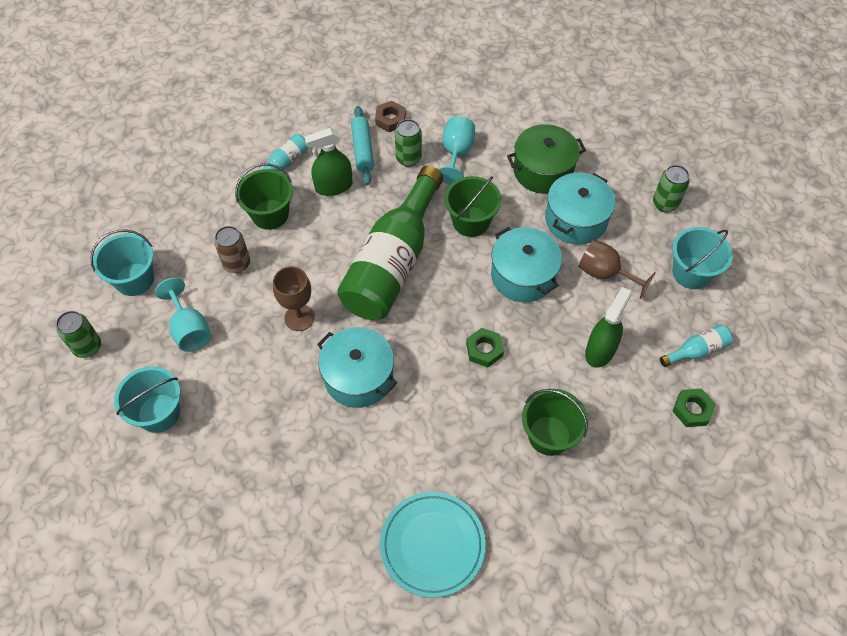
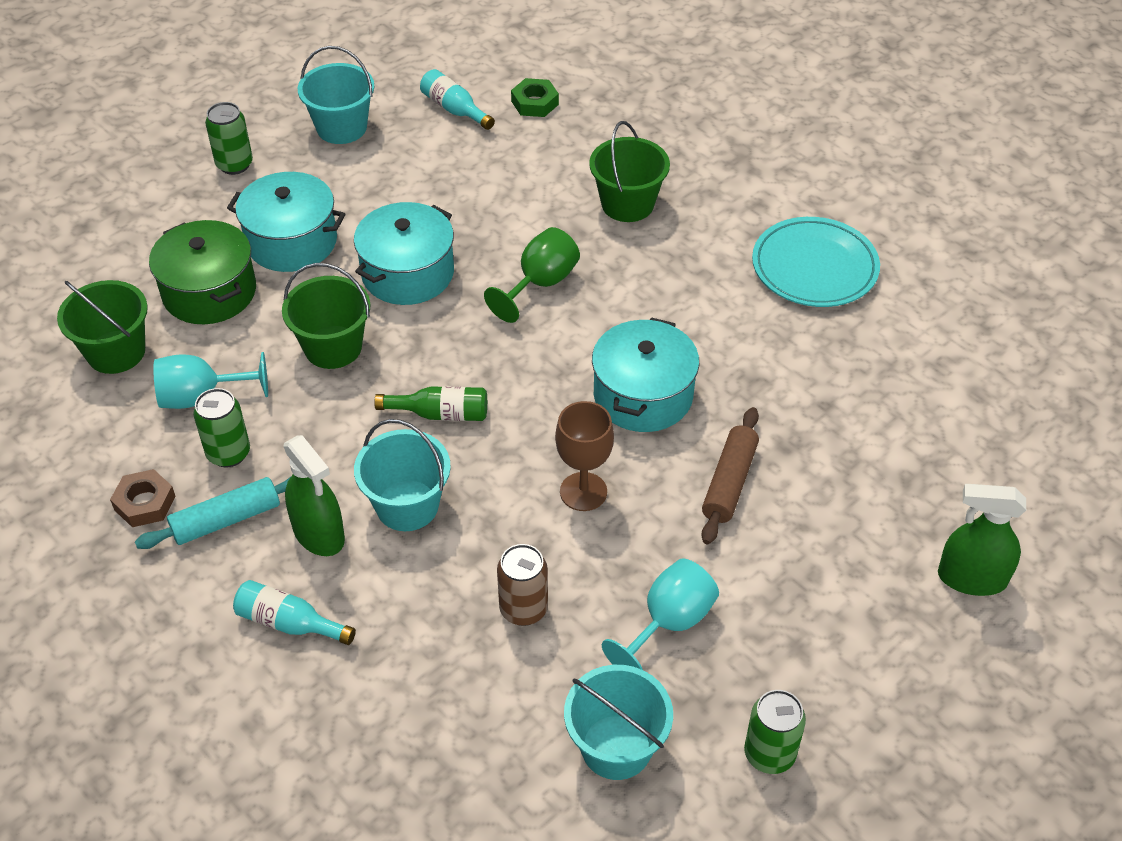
camera: 110 degrees left, 10 degrees down
turquoise bucket [114,366,181,433] -> turquoise bucket moved to [354,419,451,531]
green bucket [235,163,293,230] -> green bucket moved to [57,280,148,374]
green bottle [337,165,443,320] -> green bottle [374,386,487,421], size x0.40
green nut [466,328,504,367] -> green goblet [484,227,580,323]
brown goblet [578,239,655,299] -> none
green spray bottle [585,287,632,368] -> green spray bottle moved to [938,484,1026,596]
none -> brown rolling pin [701,407,759,544]

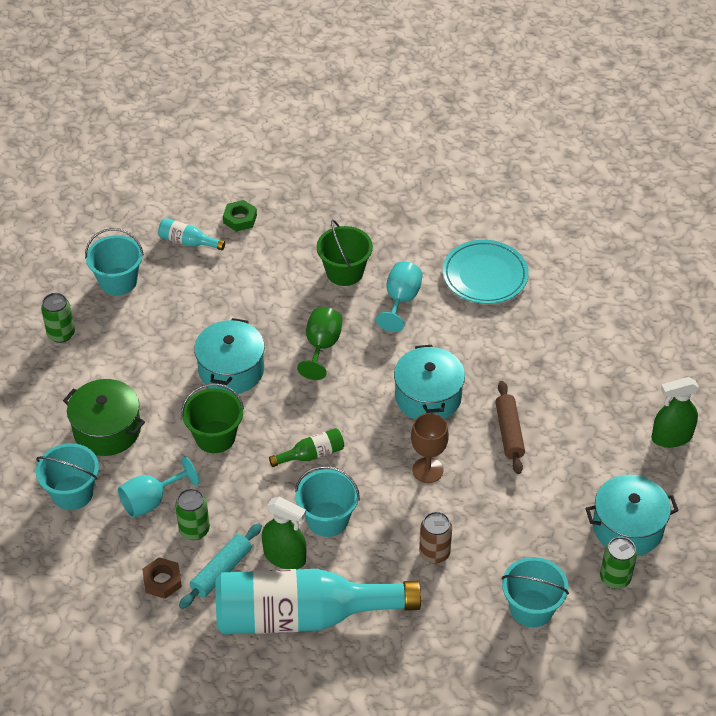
camera: 25 degrees left, 0 degrees up
green bucket [57,280,148,374] -> turquoise bucket [36,443,99,510]
turquoise pot [227,172,345,272] -> turquoise pot moved to [586,475,679,556]
turquoise bottle [233,580,356,645] -> turquoise bottle [216,569,421,635], size x2.49
turquoise goblet [602,559,719,670] -> turquoise goblet moved to [376,261,423,332]

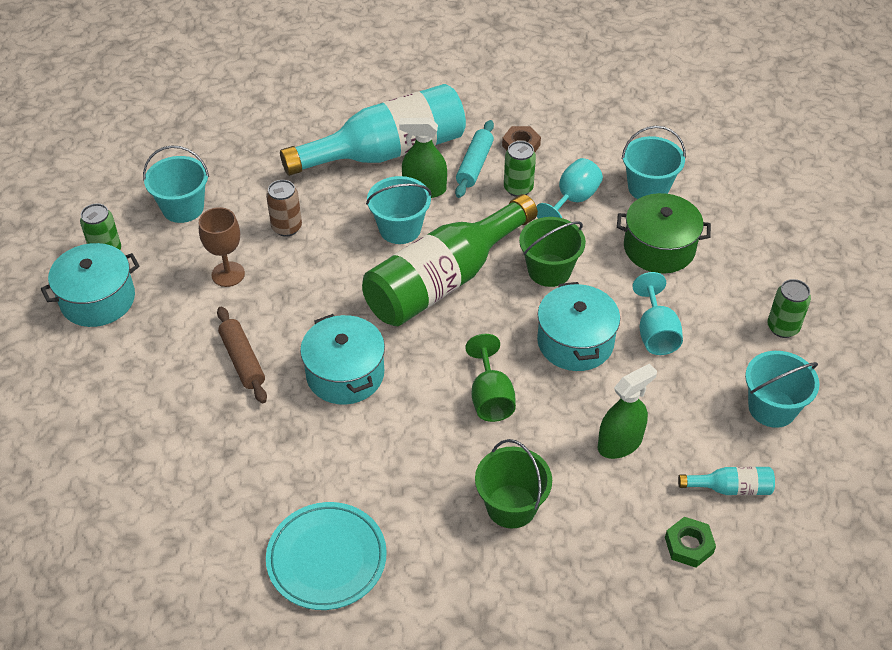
camera: 160 degrees right, 0 degrees up
green bottle [269,428,344,467] -> green bottle [362,194,538,326], size x2.49
turquoise goblet [376,261,423,332] -> turquoise goblet moved to [632,272,683,355]
brown goblet [411,413,449,483] -> brown goblet moved to [199,207,245,287]
green spray bottle [651,377,699,448] -> green spray bottle moved to [598,363,657,459]

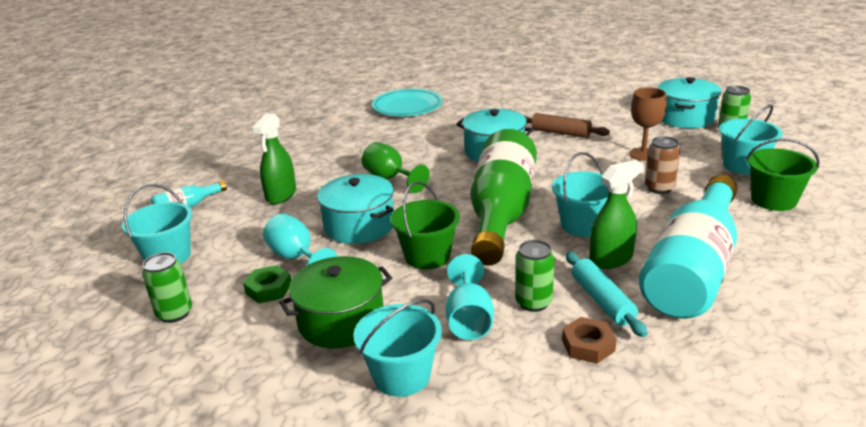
camera: 145 degrees right, 20 degrees down
green bucket [475,439,552,528] -> green bucket moved to [746,139,820,211]
green nut [665,517,716,568] -> green nut moved to [243,265,291,303]

